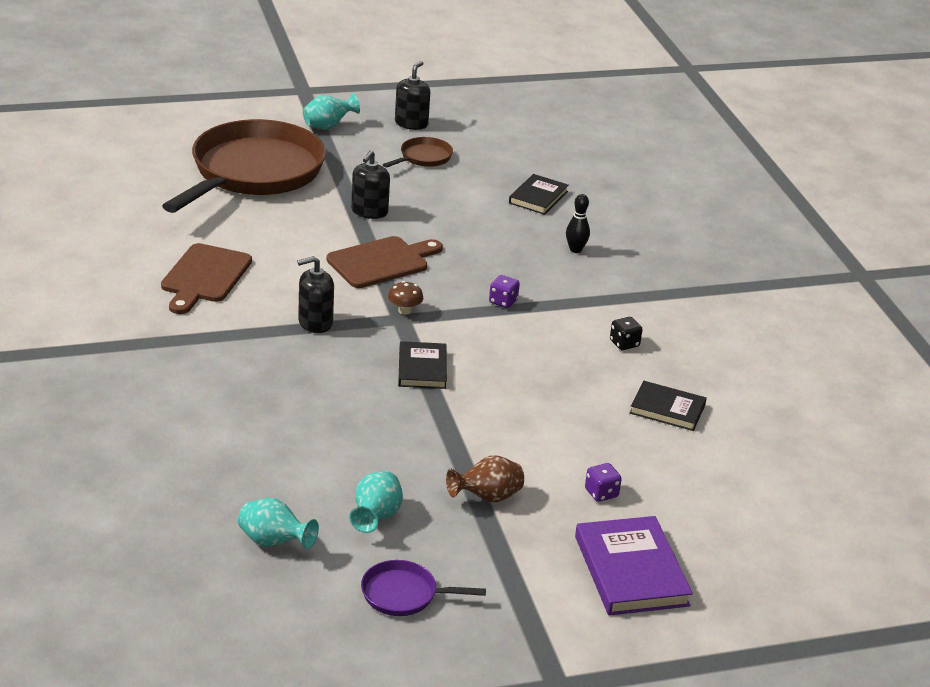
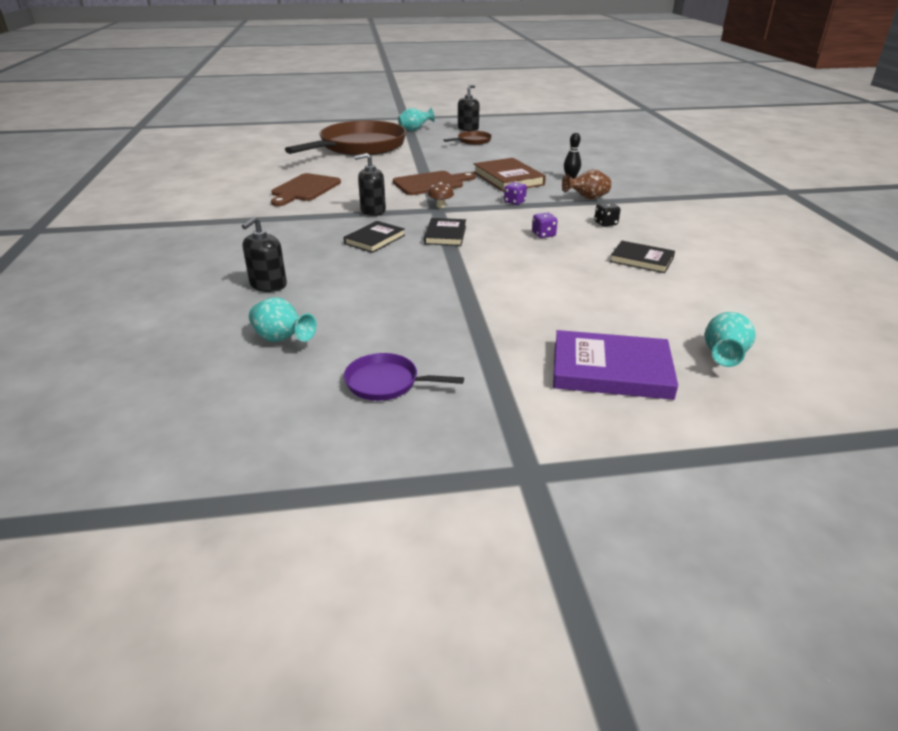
camera: 10 degrees right, 0 degrees up
turquoise vase [349,471,403,533] -> turquoise vase moved to [705,312,755,367]
black soap dispenser [351,150,390,219] -> black soap dispenser moved to [242,217,287,292]
brown vase [446,455,524,503] -> brown vase moved to [562,169,611,200]
black book [509,174,569,215] -> black book moved to [344,221,405,253]
purple book [575,516,693,615] -> purple book turned 75 degrees counterclockwise [553,330,678,400]
purple dice [585,463,622,502] -> purple dice moved to [532,213,558,238]
none -> brown book [473,158,546,192]

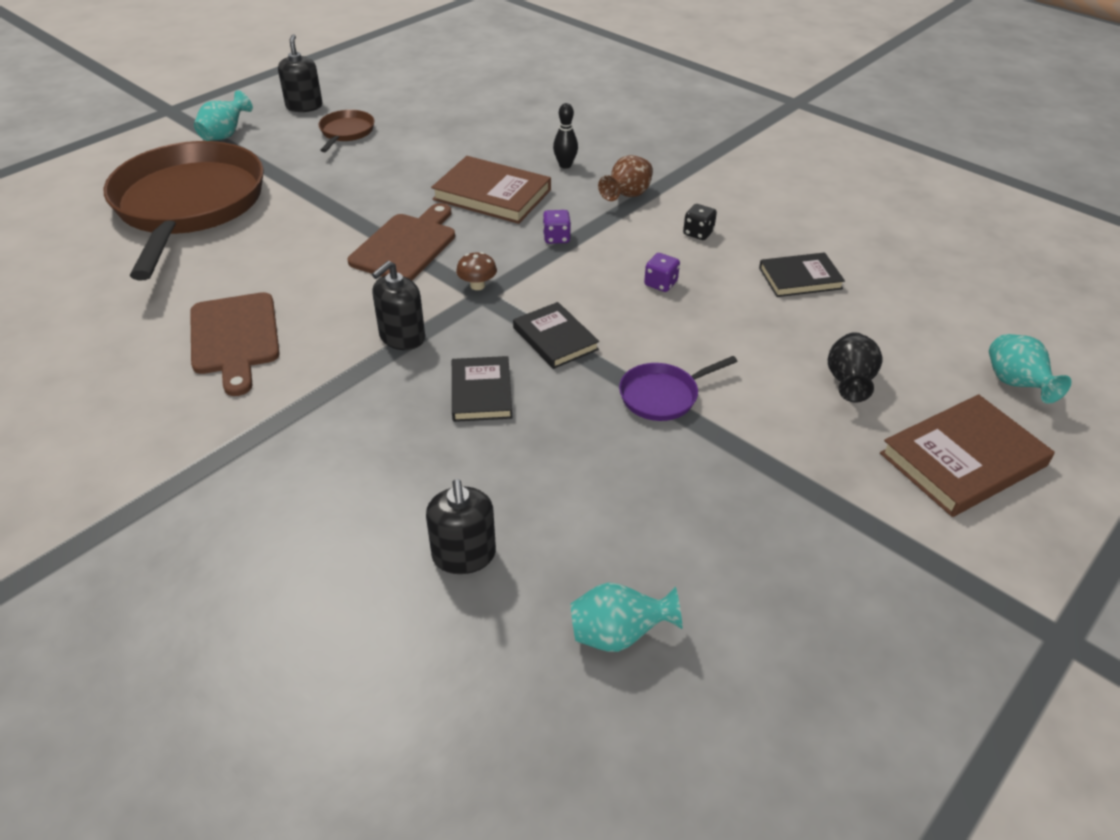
camera: 40 degrees left, 10 degrees up
purple pan [344,353,464,401] -> purple pan moved to [619,356,738,421]
purple book [553,330,678,400] -> brown book [880,394,1055,517]
none -> black vase [828,332,882,402]

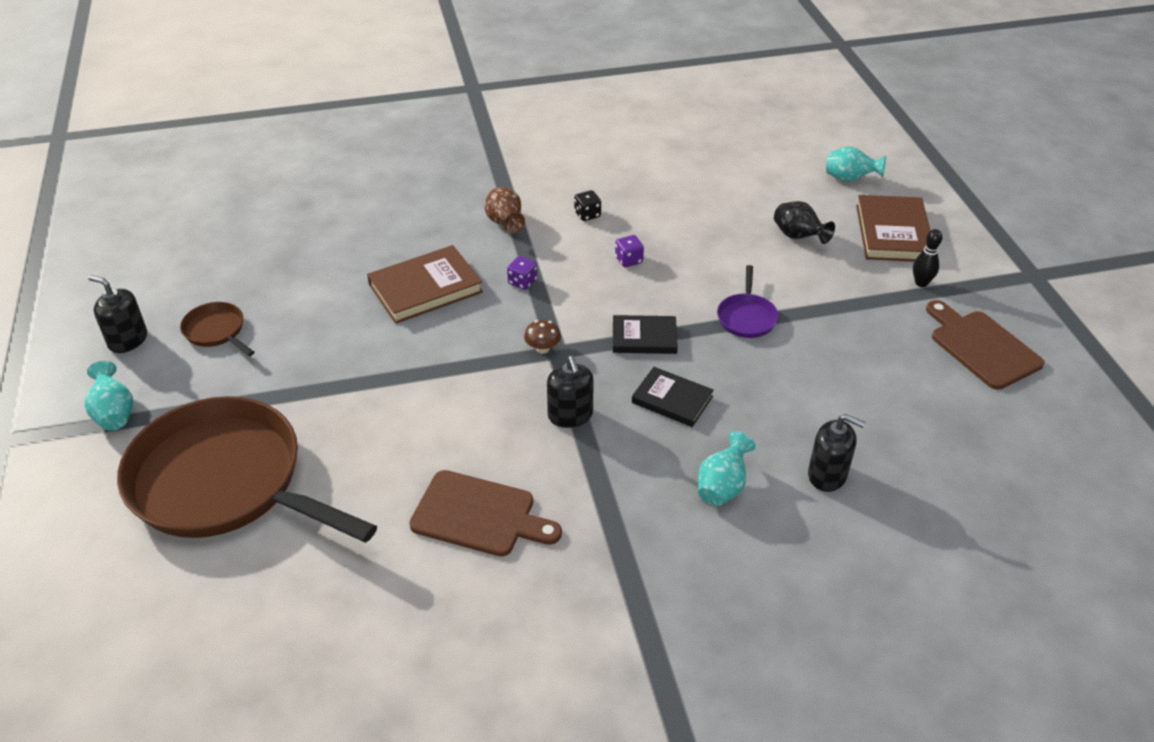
camera: 55 degrees left, 0 degrees up
brown cutting board [348,203,455,280] -> brown cutting board moved to [926,300,1044,390]
black bowling pin [553,103,578,169] -> black bowling pin moved to [913,229,942,287]
turquoise vase [571,582,682,652] -> turquoise vase moved to [698,431,756,506]
black book [759,252,845,297] -> none

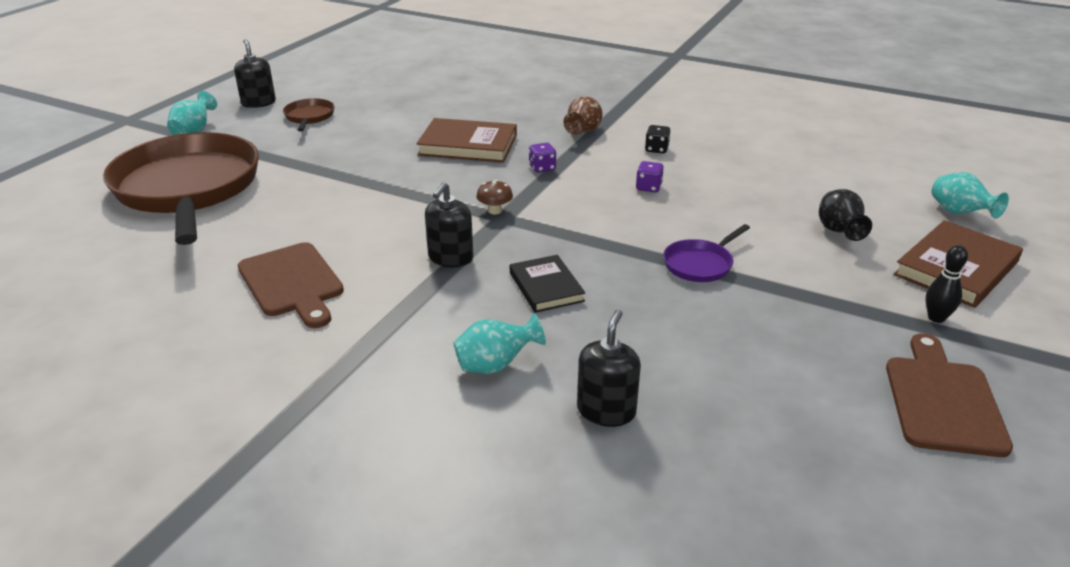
camera: 40 degrees right, 10 degrees down
black book [613,315,678,354] -> none
black soap dispenser [808,414,866,492] -> black soap dispenser turned 135 degrees counterclockwise [577,310,641,427]

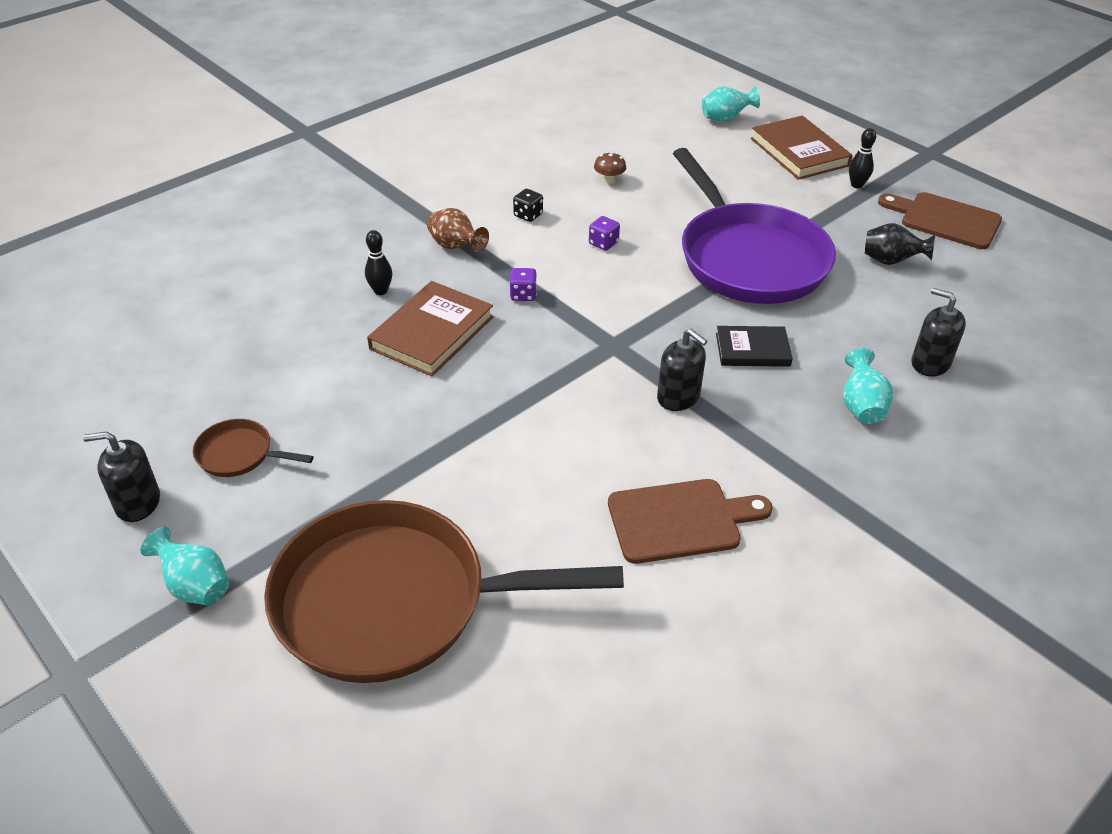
camera: 70 degrees left, 10 degrees up
brown mushroom [476,180,513,214] -> brown mushroom moved to [594,152,626,184]
purple pan [663,224,750,282] -> purple pan [673,148,836,304], size x2.46
black vase [819,189,872,241] -> black vase moved to [865,223,935,265]
none -> black bowling pin [365,230,392,295]

